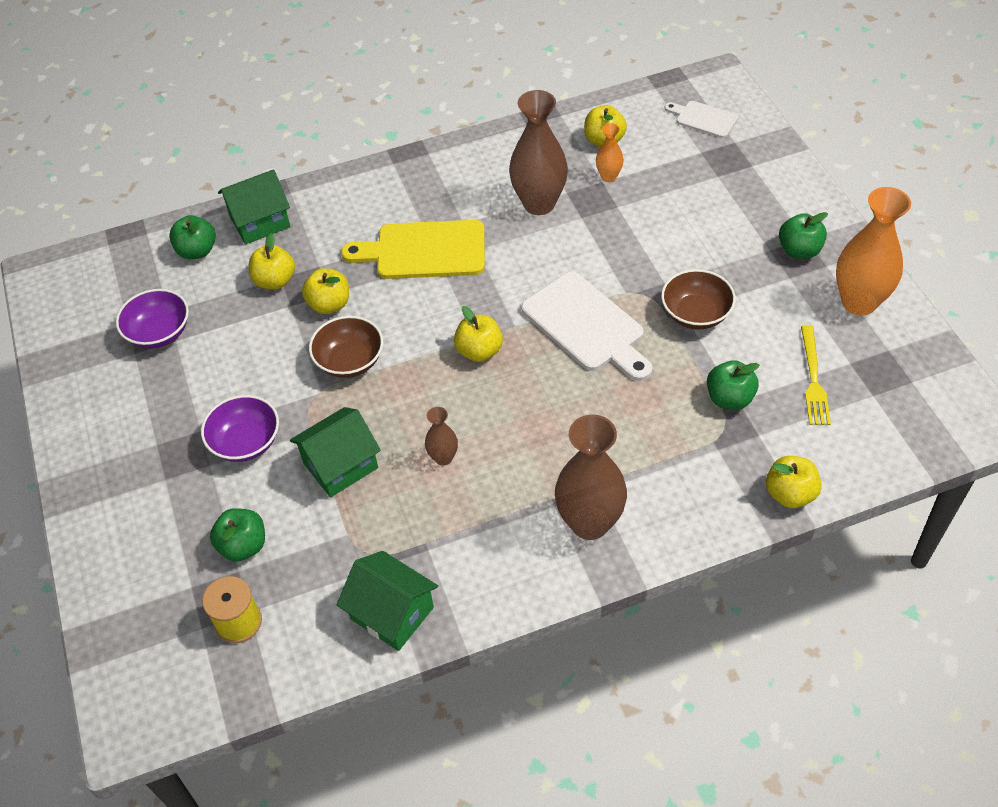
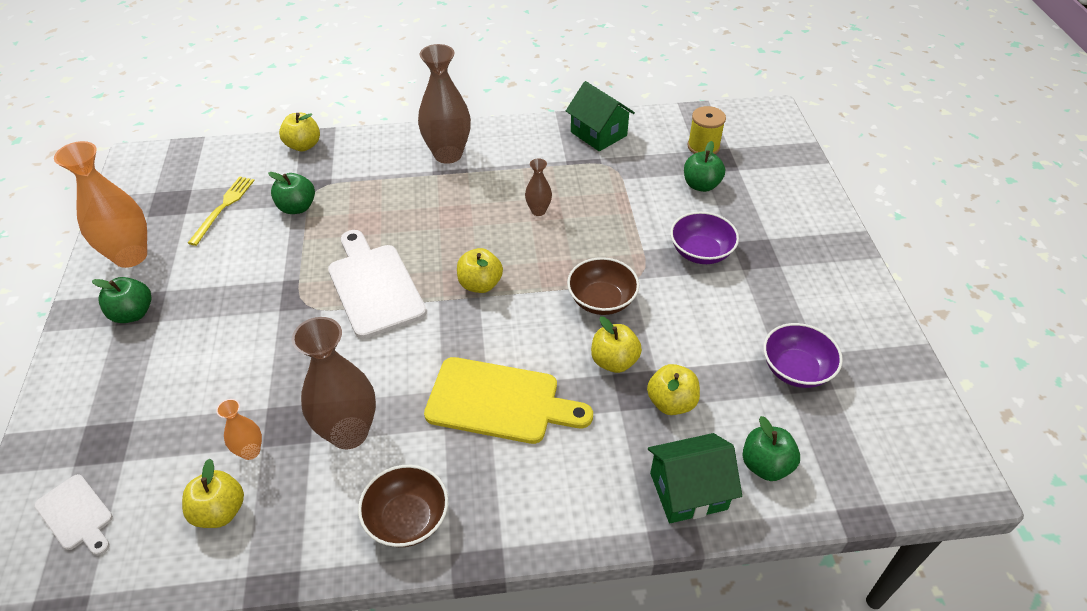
camera: 170 degrees left, 5 degrees down
green house [290,407,381,497] -> none
brown bowl [661,269,736,329] -> brown bowl moved to [358,465,448,547]

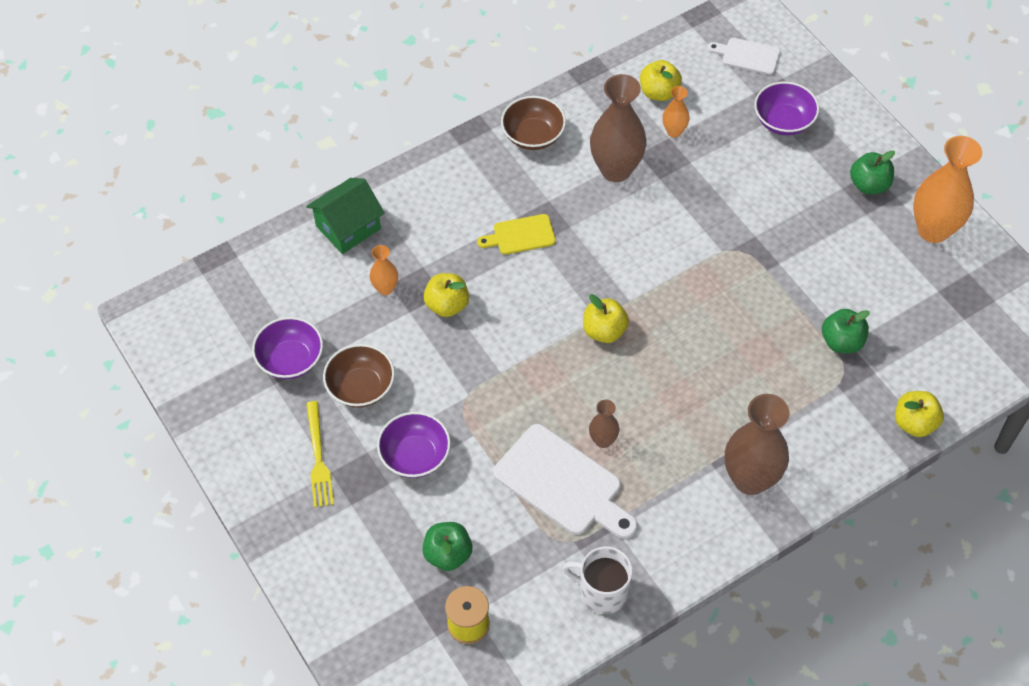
camera: 155 degrees right, 10 degrees up
yellow fork [188,176,255,246] -> yellow fork moved to [306,401,334,507]
white cutting board [328,230,427,339] -> white cutting board moved to [493,424,638,539]
yellow cutting board [424,357,593,444] -> yellow cutting board [477,214,556,255], size x0.55
green house [566,81,635,151] -> white mug [563,546,633,614]
brown bowl [567,257,639,315] -> brown bowl moved to [323,344,395,408]
yellow apple [647,364,700,415] -> orange vase [370,245,398,295]
green apple [742,416,800,481] -> none
none -> purple bowl [754,82,819,135]

